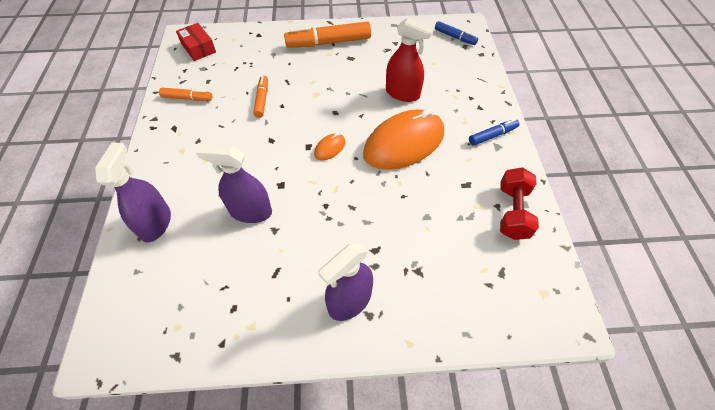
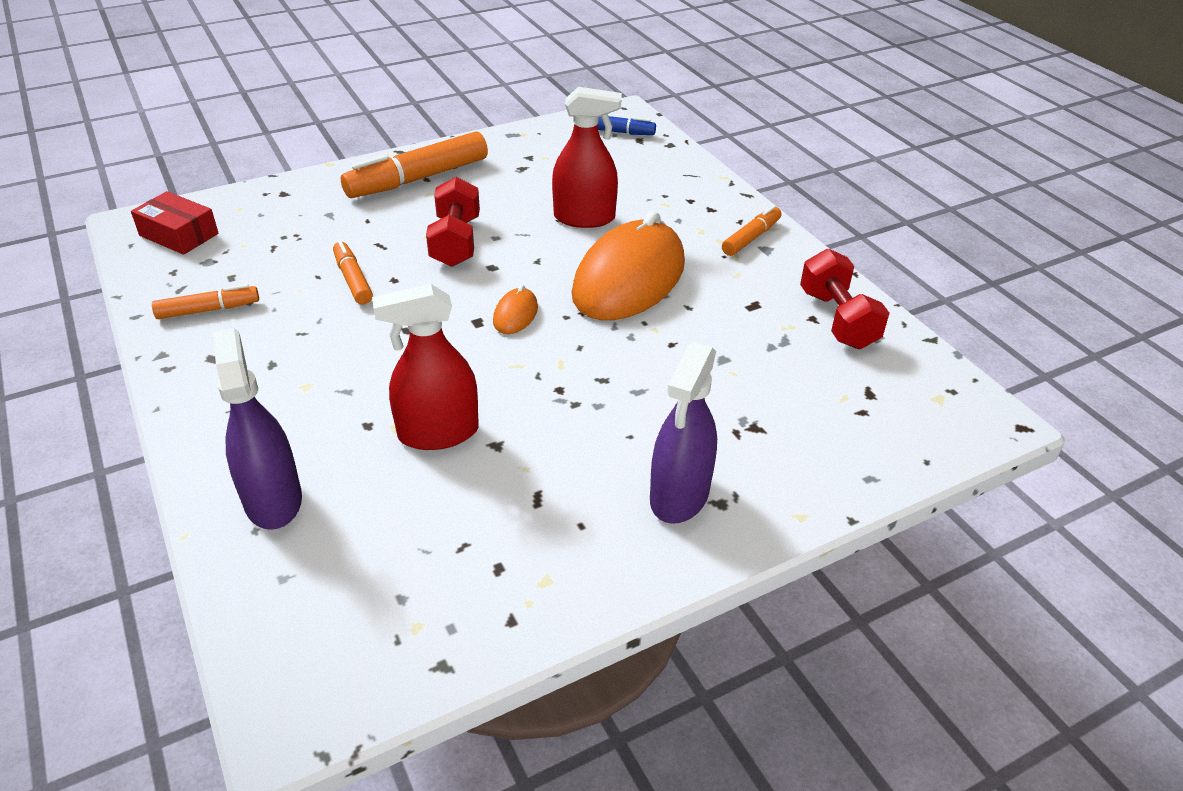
camera: 25 degrees left, 15 degrees down
purple spray bottle [196,144,272,223] -> red spray bottle [372,284,479,450]
blue marker [469,119,519,146] -> orange marker [722,205,782,256]
none -> red dumbbell [426,177,480,267]

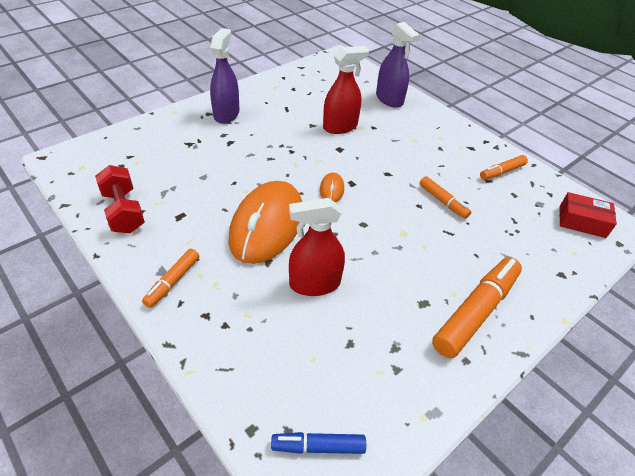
camera: 165 degrees right, 5 degrees up
red dumbbell [426,177,480,267] -> none

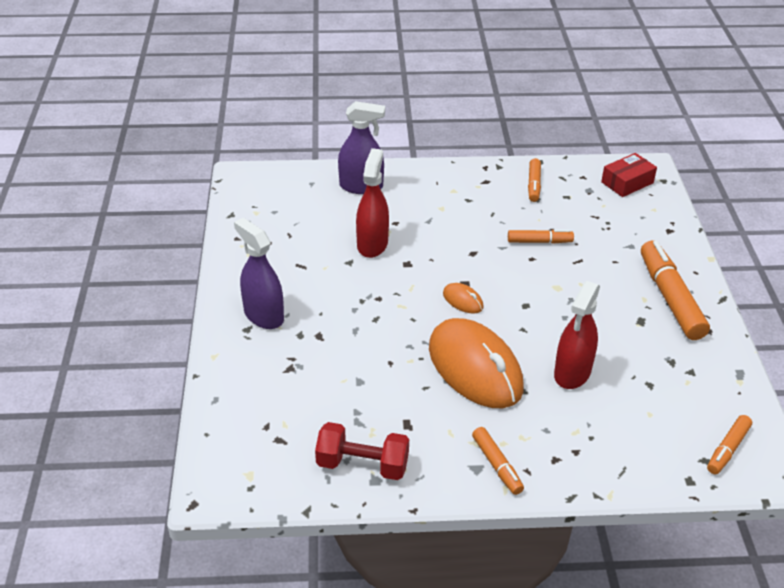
camera: 50 degrees left, 5 degrees down
blue marker [271,432,366,454] -> orange marker [707,415,752,474]

